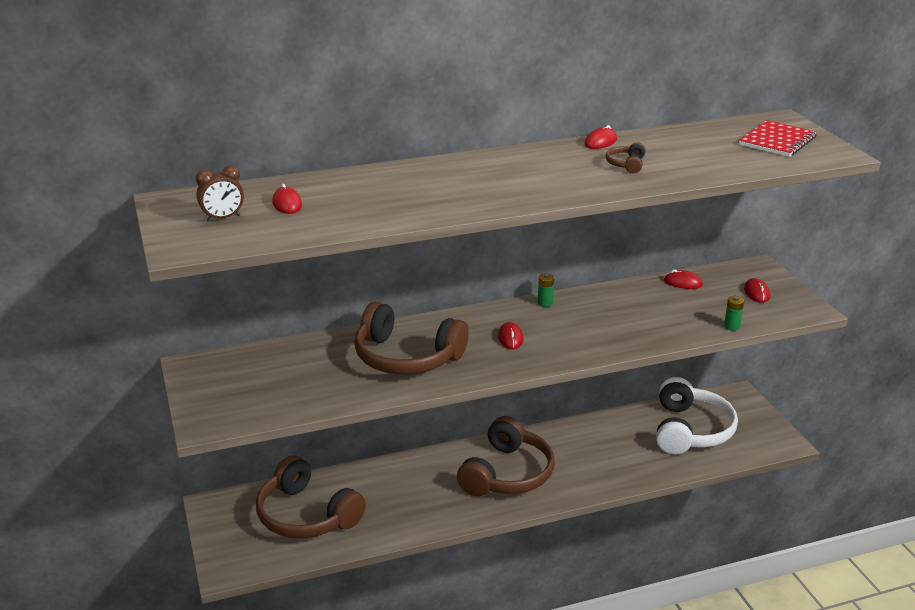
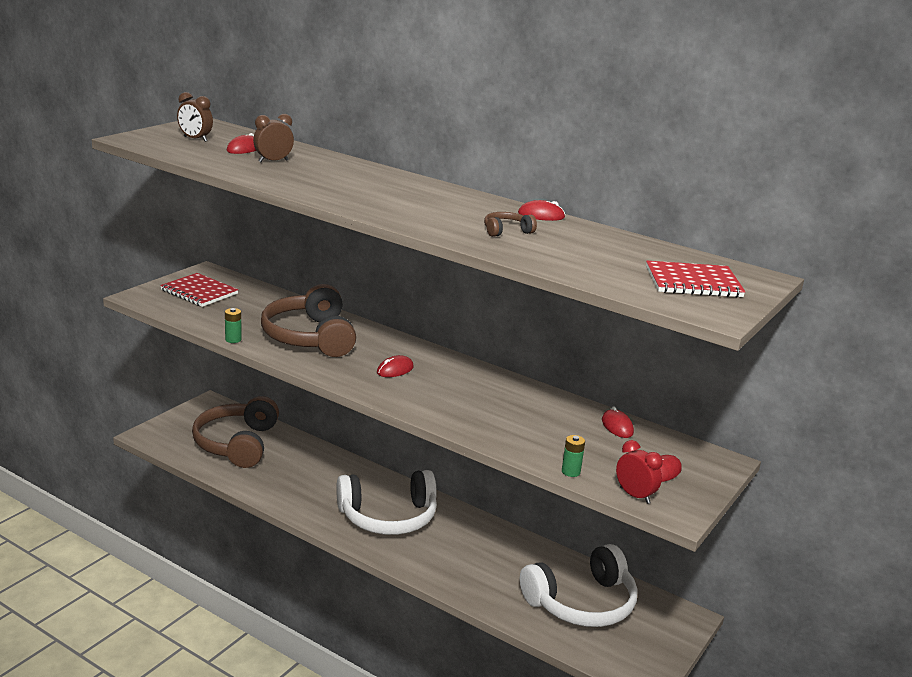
camera: 50 degrees right, 5 degrees down
brown headphones [457,416,555,496] -> white headphones [336,470,437,535]
green battery [538,273,554,307] -> green battery moved to [225,308,242,343]
none -> red notebook [160,273,238,307]
none -> brown clock [253,114,294,162]
none -> red clock [616,440,663,504]

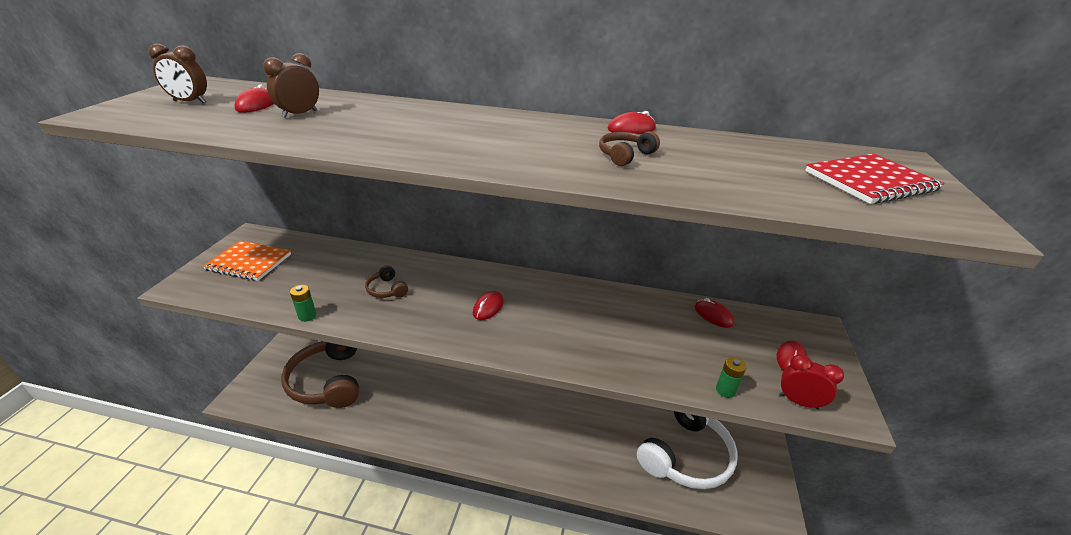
camera: 20 degrees left, 10 degrees up
red notebook [160,273,238,307] -> orange notebook [203,241,291,281]
brown headphones [261,284,356,357] -> brown headphones [365,265,408,298], size x0.40
white headphones [336,470,437,535] -> none

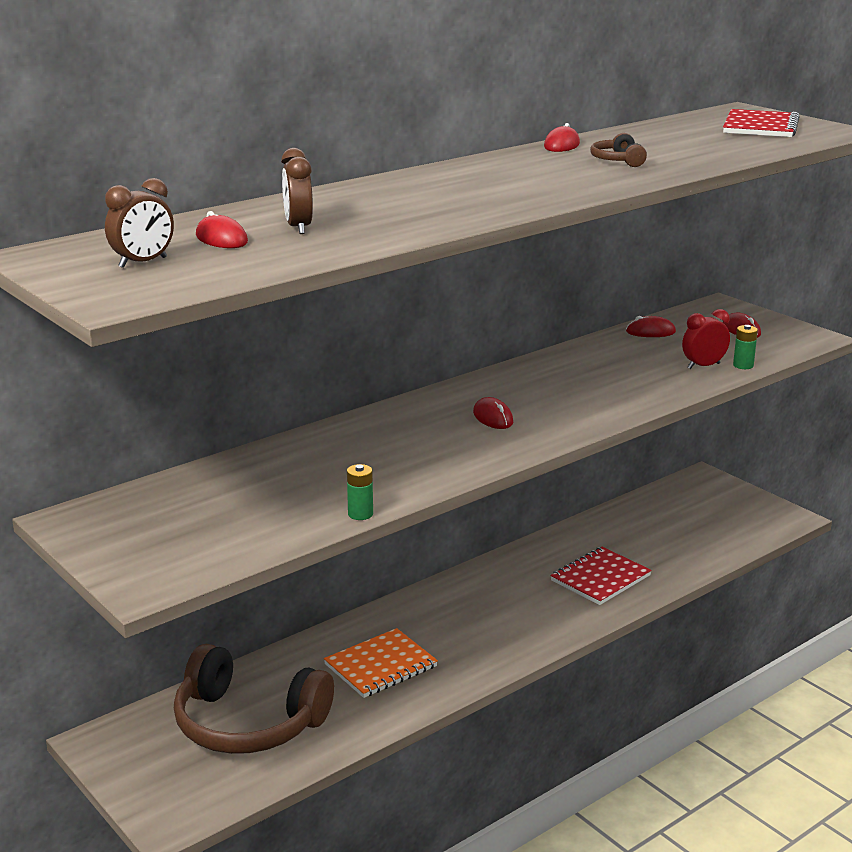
camera: 50 degrees left, 10 degrees down
orange notebook [203,241,291,281] -> orange notebook moved to [324,628,438,698]
brown headphones [365,265,408,298] -> none
white headphones [637,411,738,489] -> none
red clock [779,354,844,410] -> red clock moved to [682,309,730,369]
none -> red notebook [550,547,652,605]

